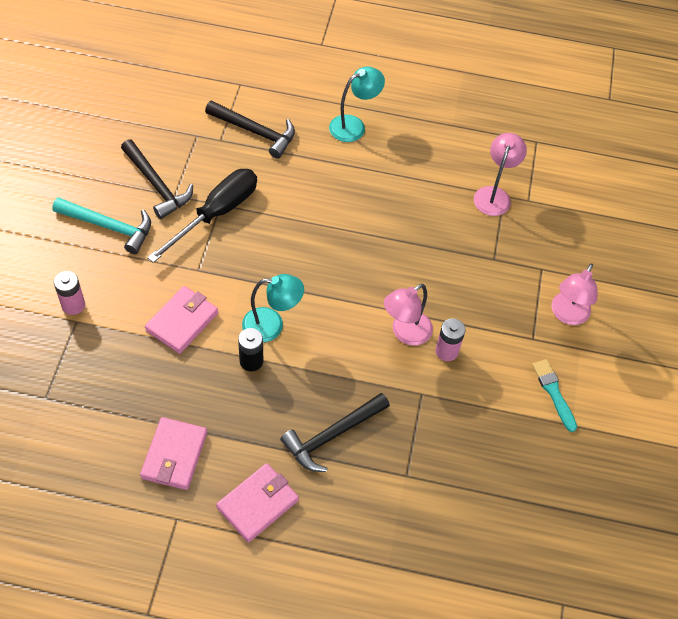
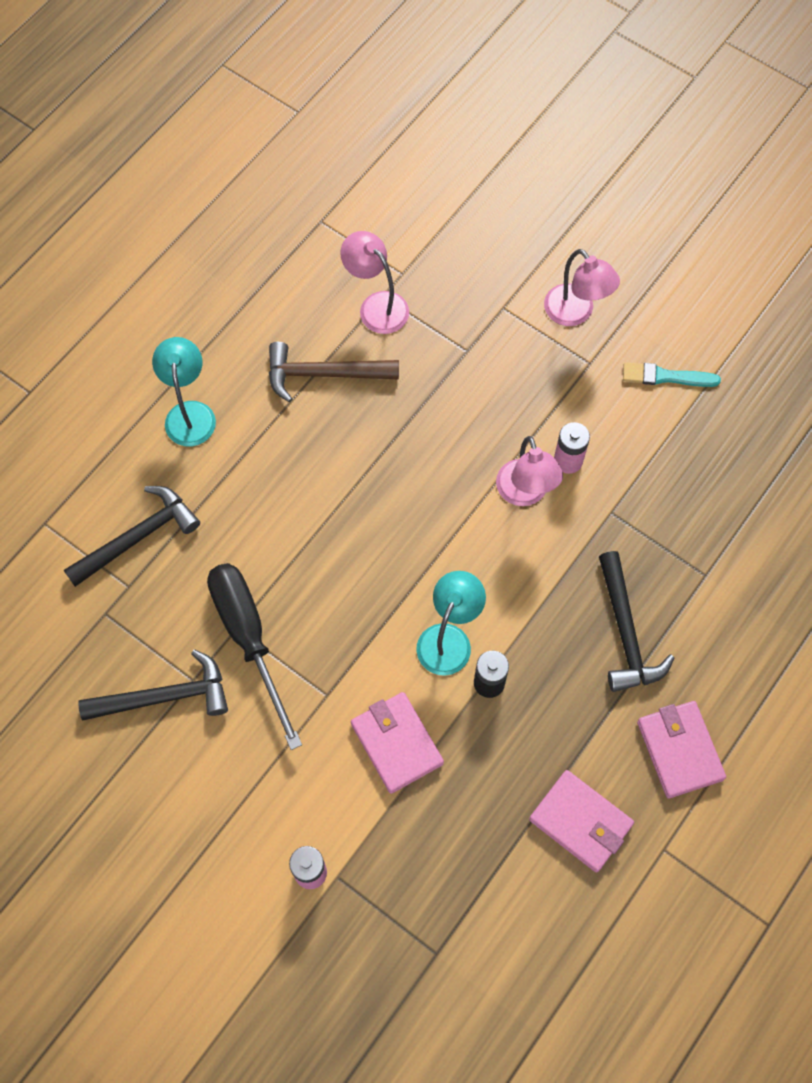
camera: 60 degrees left, 10 degrees up
turquoise hammer [52,197,151,254] -> none
none -> brown hammer [269,342,399,402]

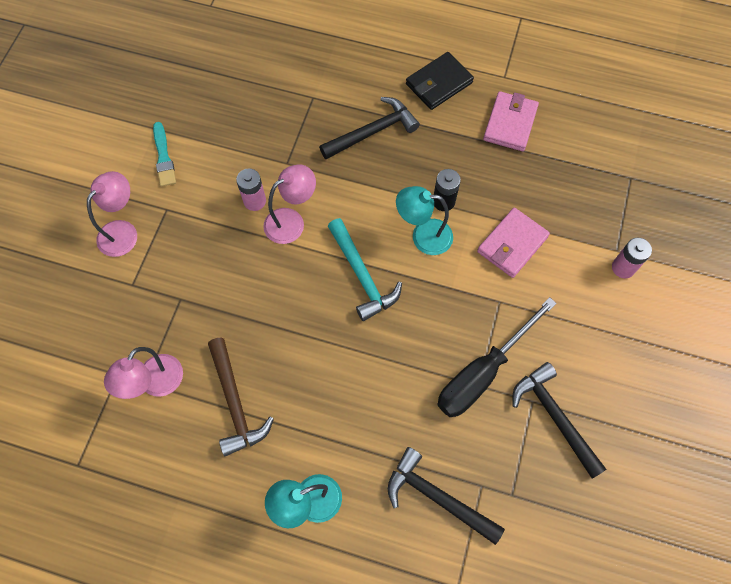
camera: 110 degrees left, 0 degrees up
pink wallet [637,701,726,799] -> black wallet [406,52,474,110]
none -> turquoise hammer [328,218,402,321]

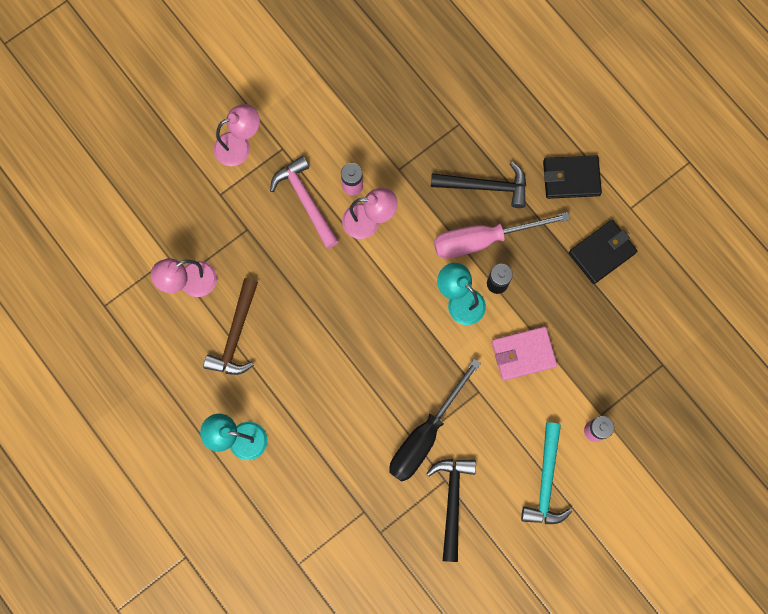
camera: 35 degrees right, 10 degrees up
turquoise brush [153,122,176,187] -> none
turquoise hammer [328,218,402,321] -> turquoise hammer moved to [521,422,572,524]
black hammer [388,447,505,545] -> none
black screwdriver [437,297,557,417] -> black screwdriver turned 45 degrees counterclockwise [389,358,481,482]
pink wallet [483,91,539,151] -> black wallet [569,220,637,284]
none -> pink hammer [270,156,339,249]
none -> pink screwdriver [434,212,570,259]

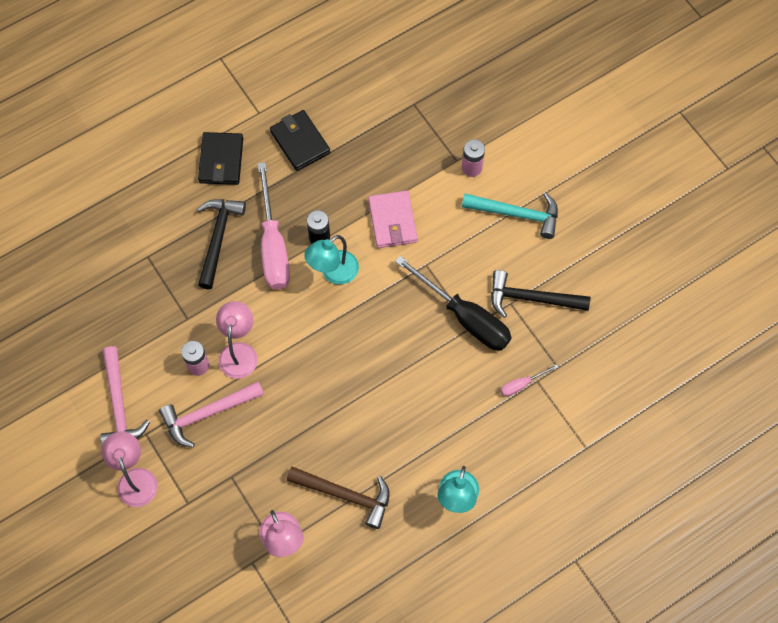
camera: 85 degrees left, 10 degrees down
none -> pink hammer [100,346,150,445]
none -> pink screwdriver [501,364,558,396]

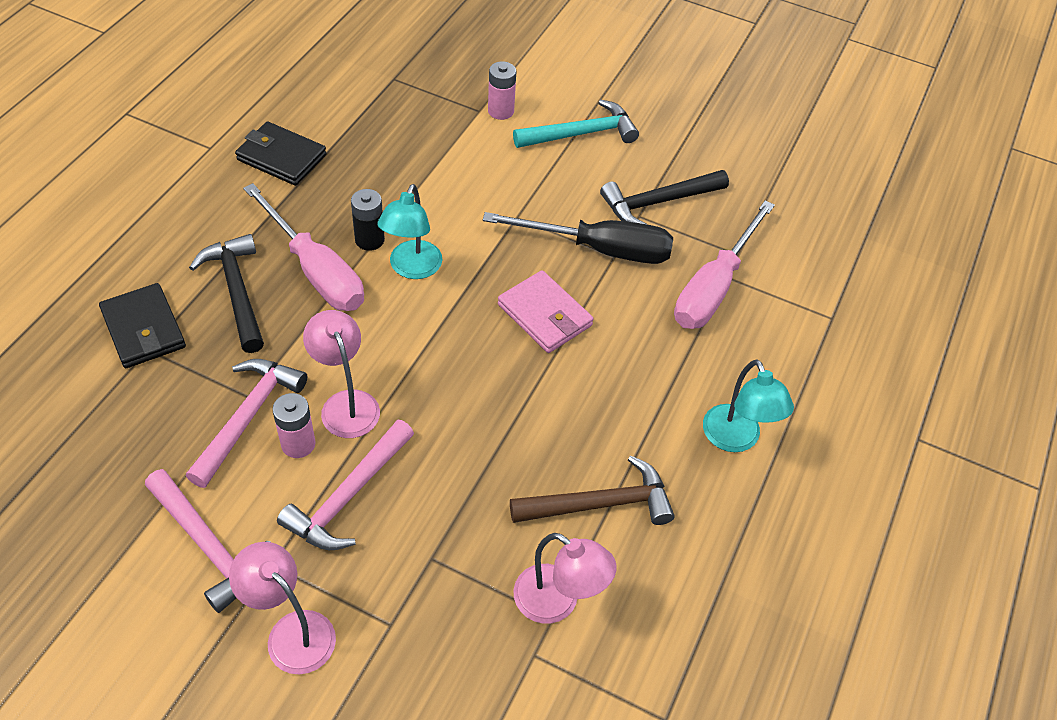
camera: 35 degrees left, 15 degrees down
black wallet [198,132,243,185] -> black wallet moved to [99,283,186,368]
pink wallet [368,191,418,248] -> pink wallet moved to [498,270,593,353]
pink screwdriver [501,364,558,396] -> pink screwdriver [674,200,775,329], size x2.28
none -> pink hammer [186,359,307,488]

